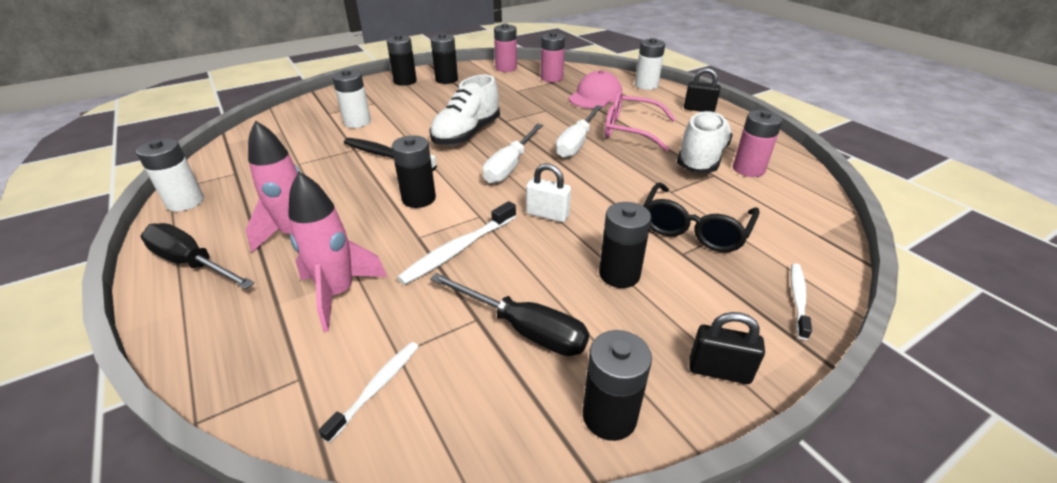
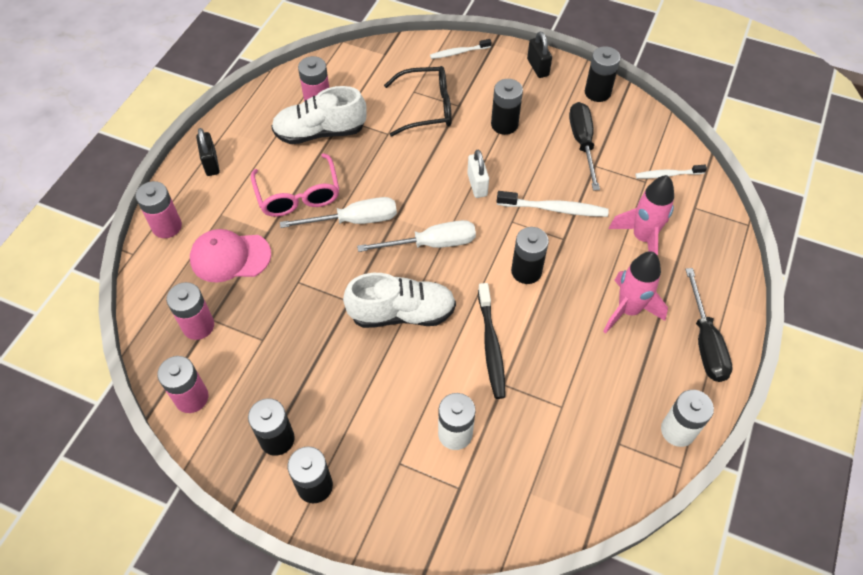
camera: 125 degrees left, 20 degrees up
white battery [635,38,665,90] -> pink battery [136,181,182,238]

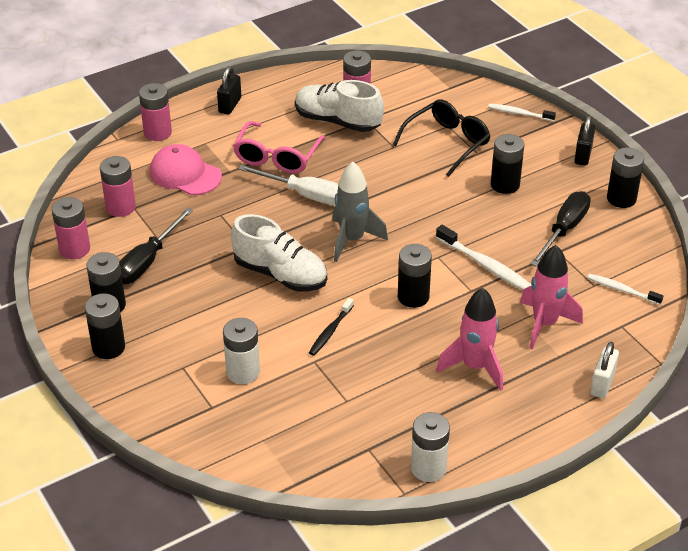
camera: 35 degrees right, 15 degrees down
white screwdriver [357,220,476,252] -> grey rocket [332,162,388,262]
black glasses [384,66,452,136] -> black glasses turned 75 degrees counterclockwise [393,99,490,177]
white padlock [467,150,489,198] -> white padlock moved to [590,342,619,399]
black toothbrush [478,283,506,399] -> black toothbrush [309,298,354,356], size x0.65
black screwdriver [685,268,732,382] -> black screwdriver moved to [120,207,193,284]

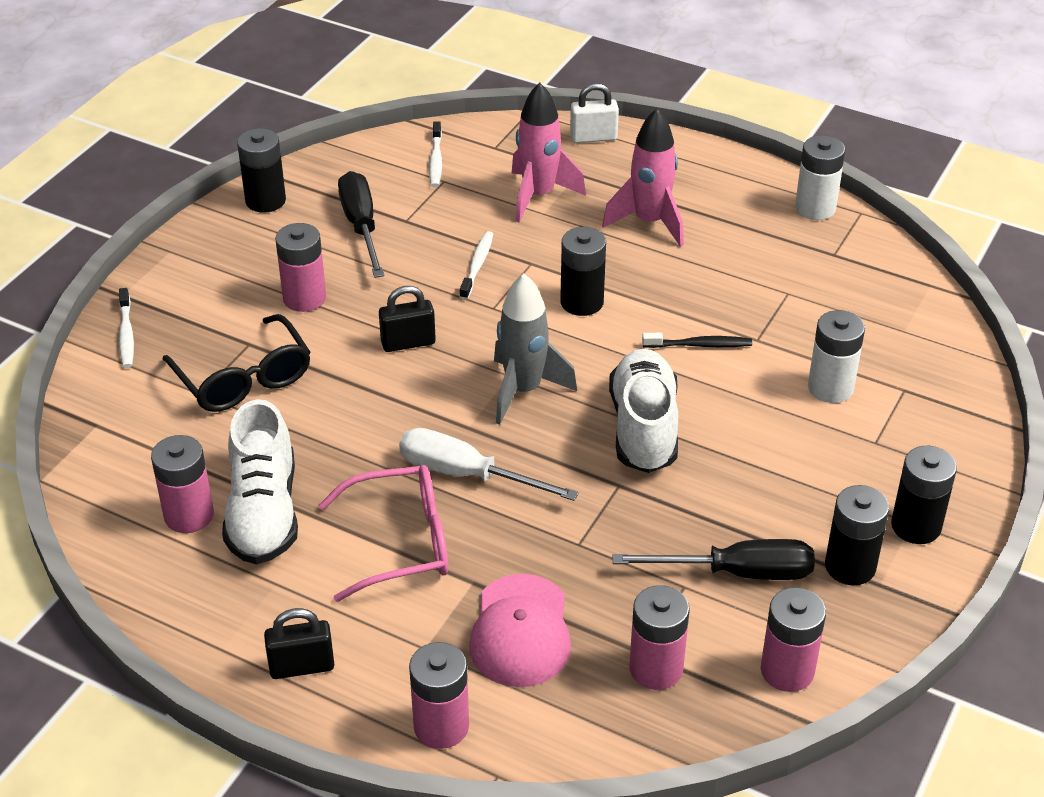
camera: 120 degrees left, 0 degrees up
white screwdriver [238,165,338,205] -> white screwdriver turned 60 degrees counterclockwise [399,428,579,501]
black glasses [393,99,490,177] -> black glasses turned 135 degrees counterclockwise [163,314,310,412]
white toothbrush [436,225,531,290] -> white toothbrush [460,231,493,300], size x0.65
black battery [491,134,524,194] -> pink battery [275,223,326,312]
black screwdriver [530,191,591,267] -> black screwdriver turned 75 degrees clockwise [338,171,384,278]
black padlock [574,116,595,166] -> black padlock moved to [379,286,436,352]

